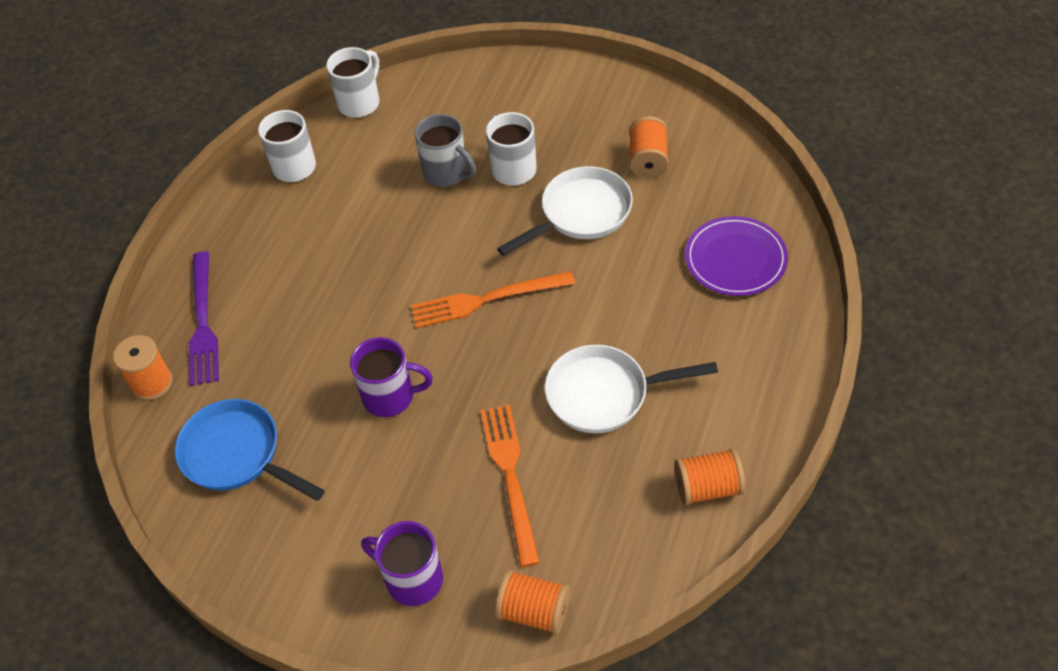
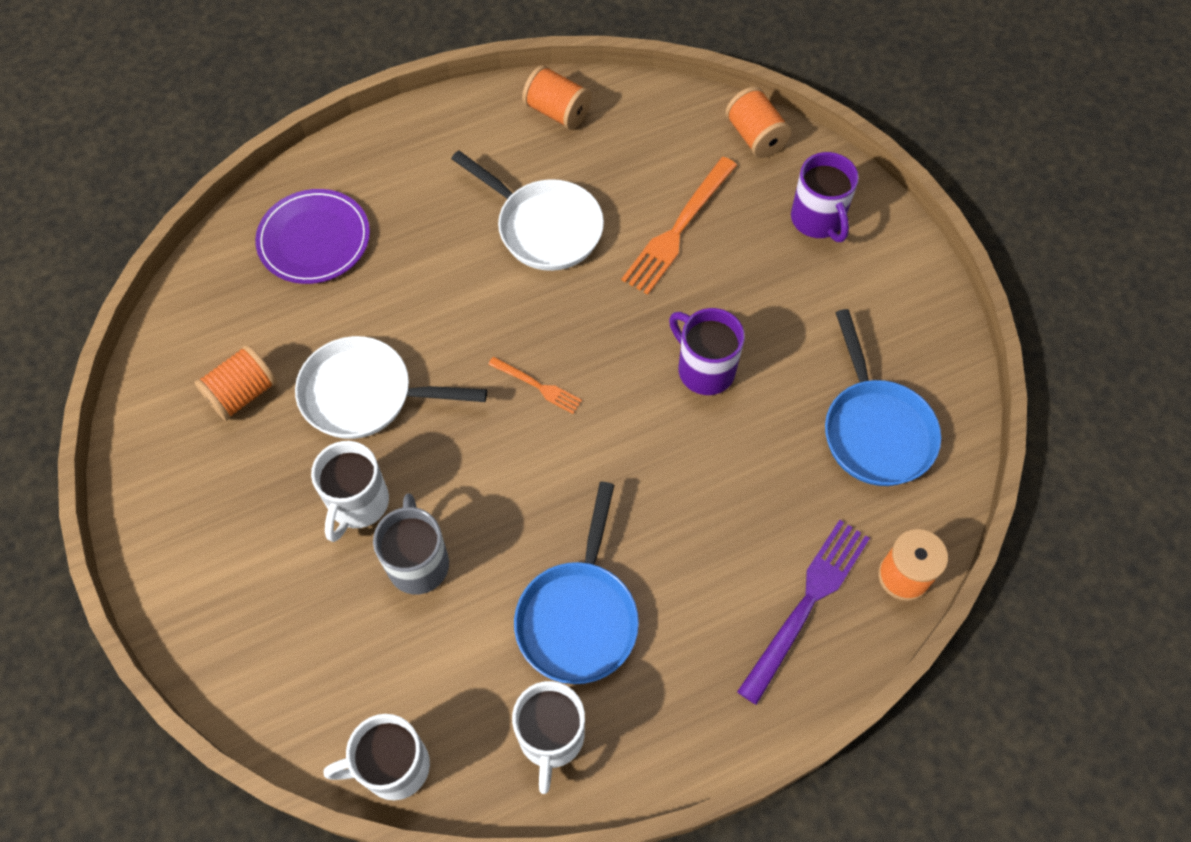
camera: 140 degrees left, 10 degrees up
orange fork [411,271,575,328] -> orange fork [488,357,582,414], size x0.53
none -> blue pan [514,482,639,684]

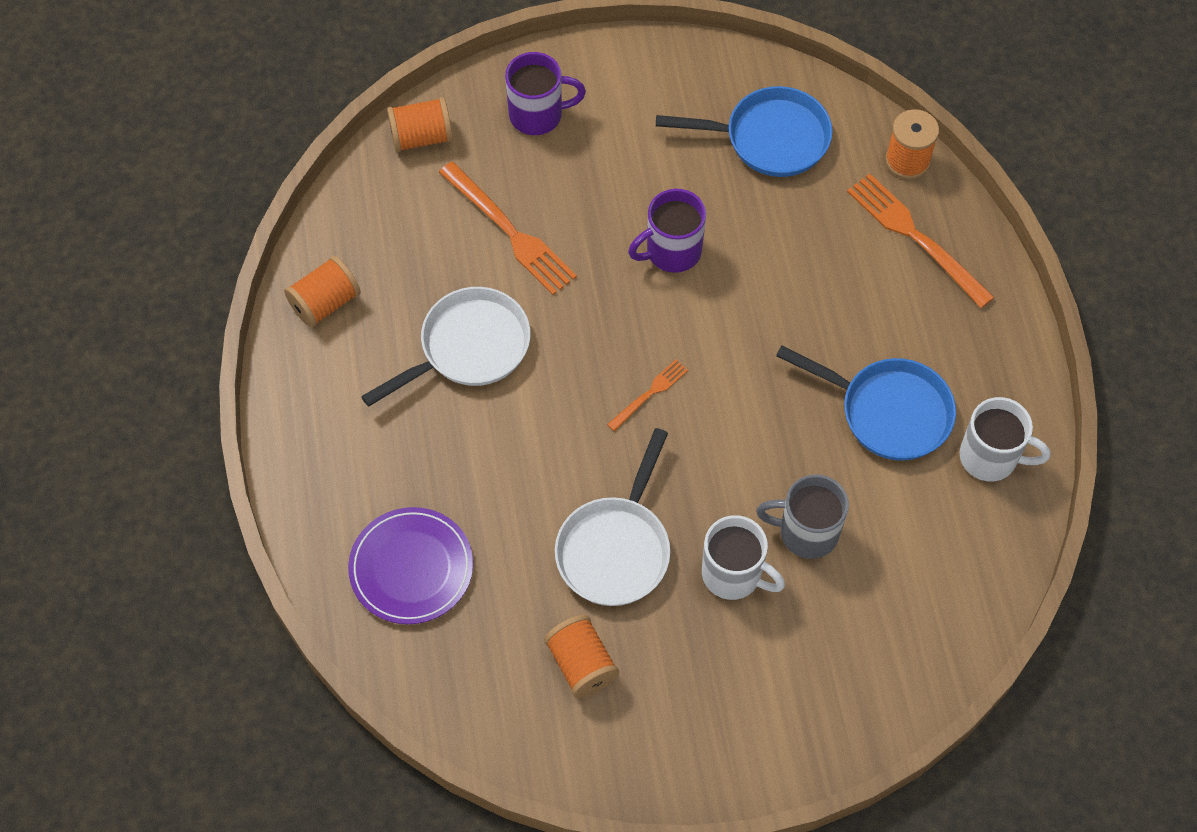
camera: 75 degrees left, 0 degrees up
white mug [324,714,430,800] -> none
purple fork [737,520,870,705] -> orange fork [847,173,995,308]

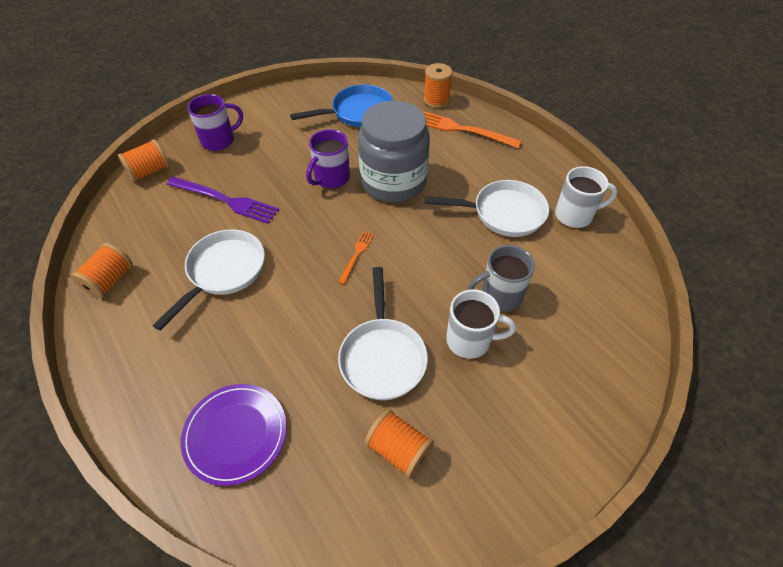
camera: 25 degrees left, 10 degrees down
orange fork [439,162,577,295] -> purple fork [167,177,279,224]
blue pan [776,345,956,461] -> white pan [425,180,549,237]
none -> grey jar [358,101,430,202]

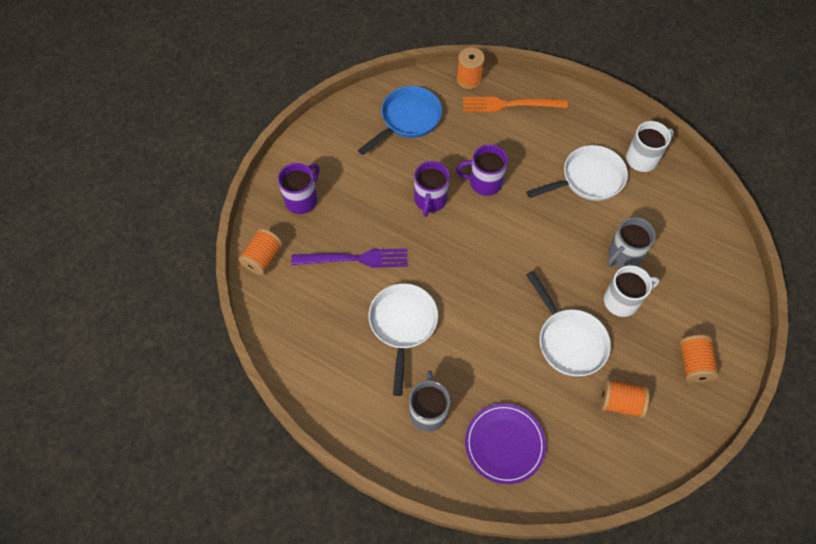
camera: 25 degrees left, 10 degrees up
orange spool [71,243,133,299] -> orange spool moved to [680,335,719,383]
orange fork [338,231,374,285] -> none
grey jar [358,101,430,202] -> purple mug [456,145,508,196]
none -> grey mug [409,370,450,432]

